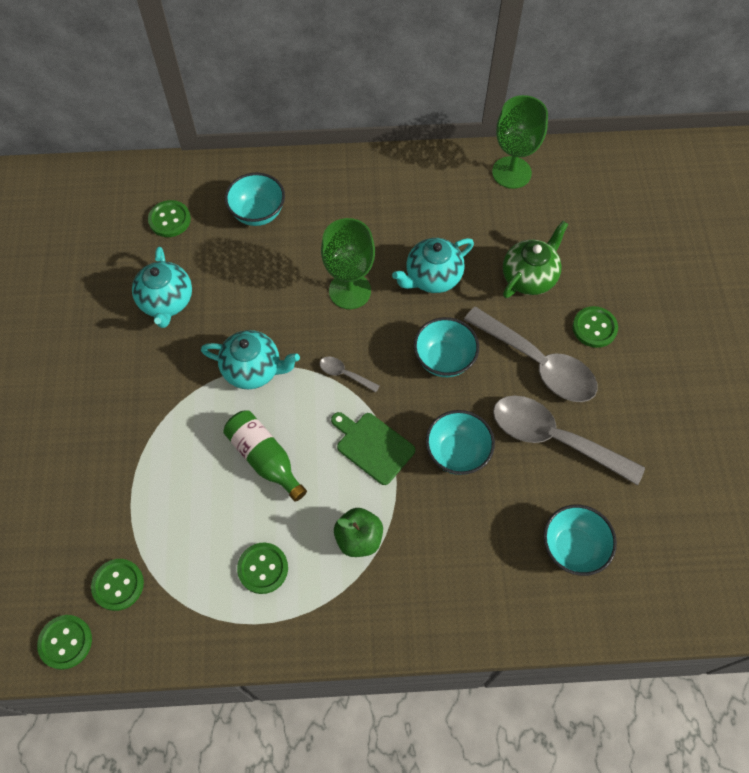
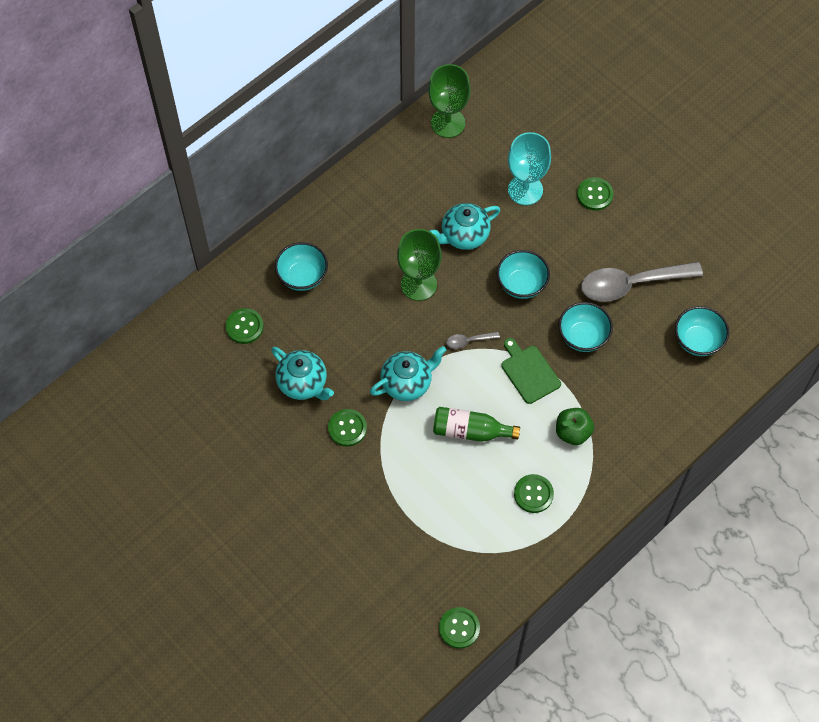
camera: 40 degrees left, 0 degrees up
green button [91,559,144,611] -> green button moved to [328,409,367,447]
green cutting board [331,412,415,485] -> green cutting board turned 60 degrees clockwise [501,338,561,404]
turquoise teapot [392,238,474,293] -> turquoise teapot turned 45 degrees clockwise [429,203,500,250]
grey spoon [464,307,598,402] -> none
green teapot [503,221,568,298] -> turquoise goblet [508,132,551,205]

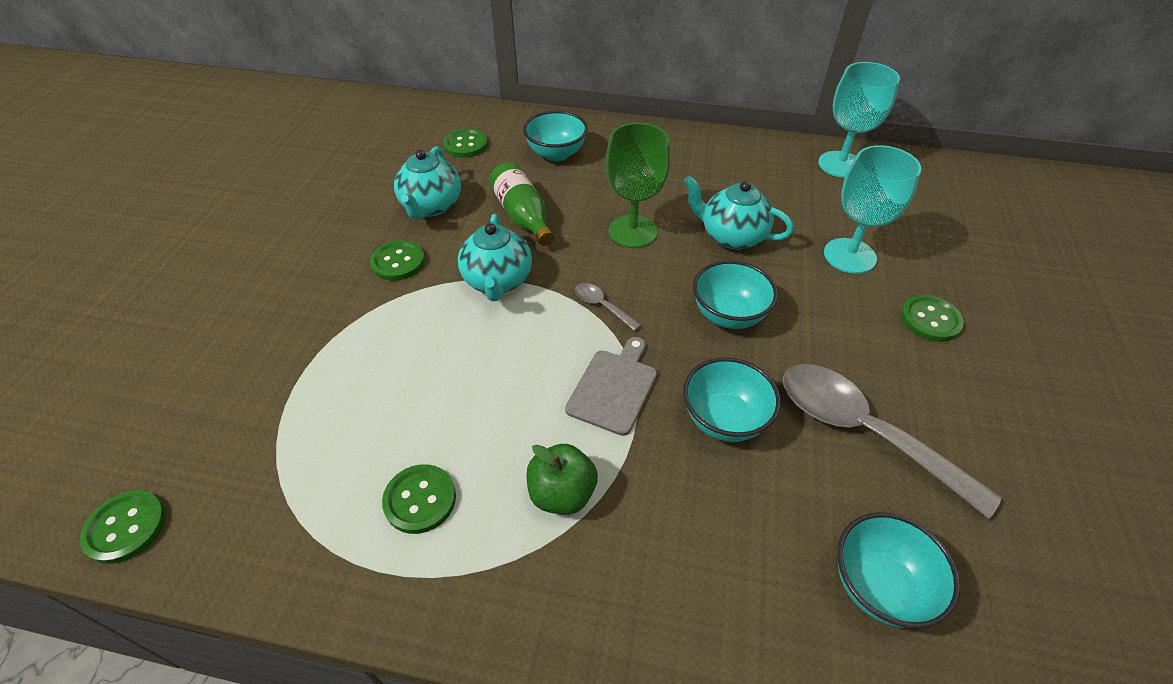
camera: 55 degrees right, 15 degrees down
turquoise teapot [370,346,446,401] -> turquoise teapot turned 60 degrees clockwise [458,214,532,301]
green goblet [428,64,471,138] -> turquoise goblet [818,62,900,178]
green bottle [433,407,520,442] -> green bottle moved to [489,162,554,246]
green cutting board [501,338,561,404] -> grey cutting board [565,337,657,436]

